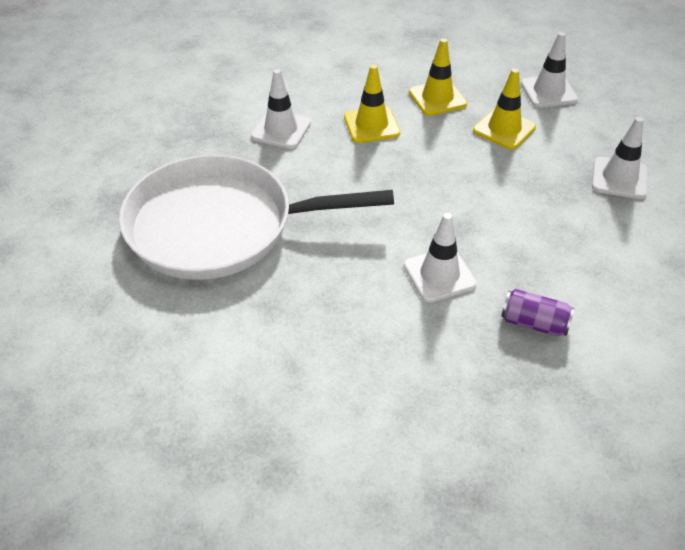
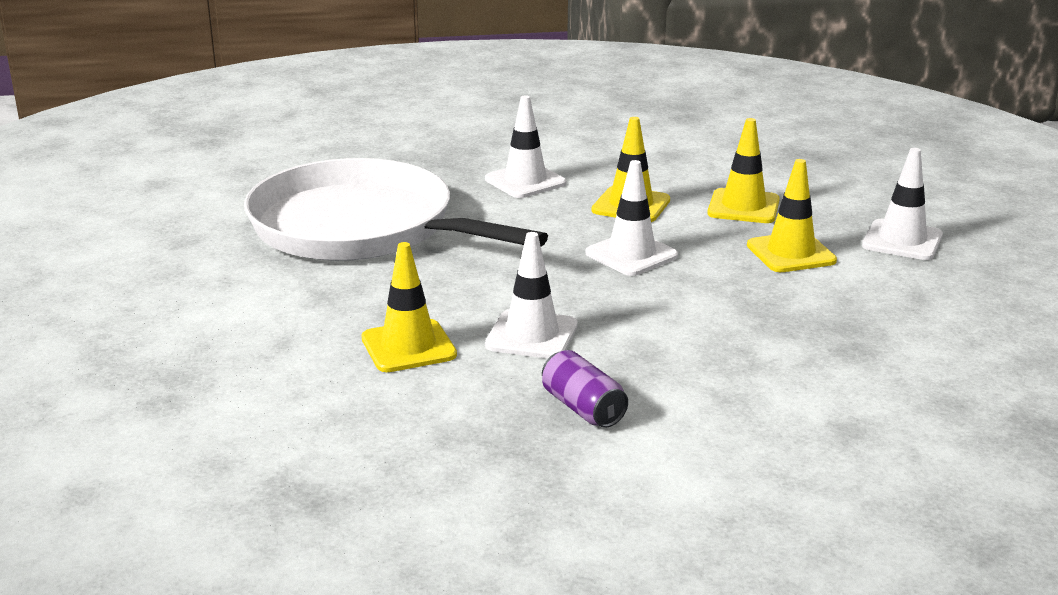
camera: 35 degrees right, 20 degrees down
white traffic cone [592,117,647,199] -> white traffic cone moved to [585,160,678,276]
none -> yellow traffic cone [361,242,457,372]

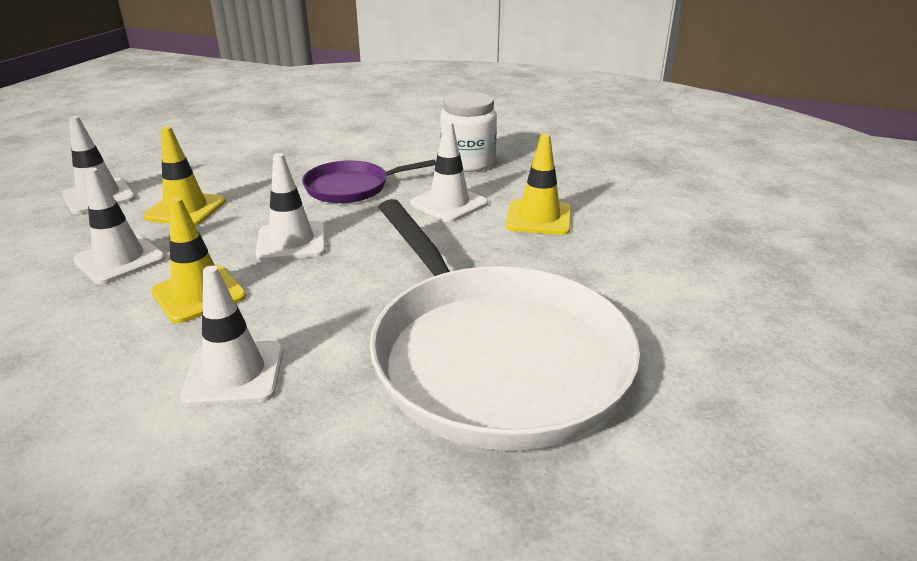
camera: 150 degrees left, 5 degrees up
purple can [542,350,628,428] -> white jar [440,92,497,172]
yellow traffic cone [707,118,780,223] -> white traffic cone [73,168,165,284]
none -> purple pan [302,160,436,203]

